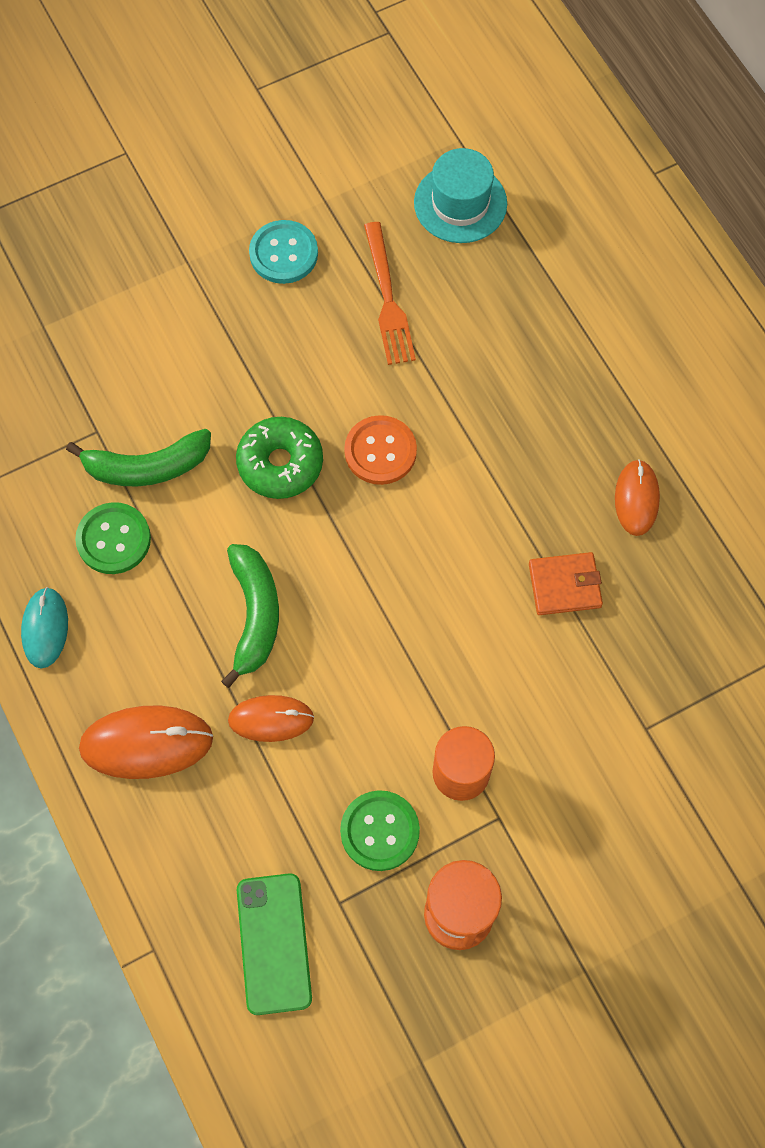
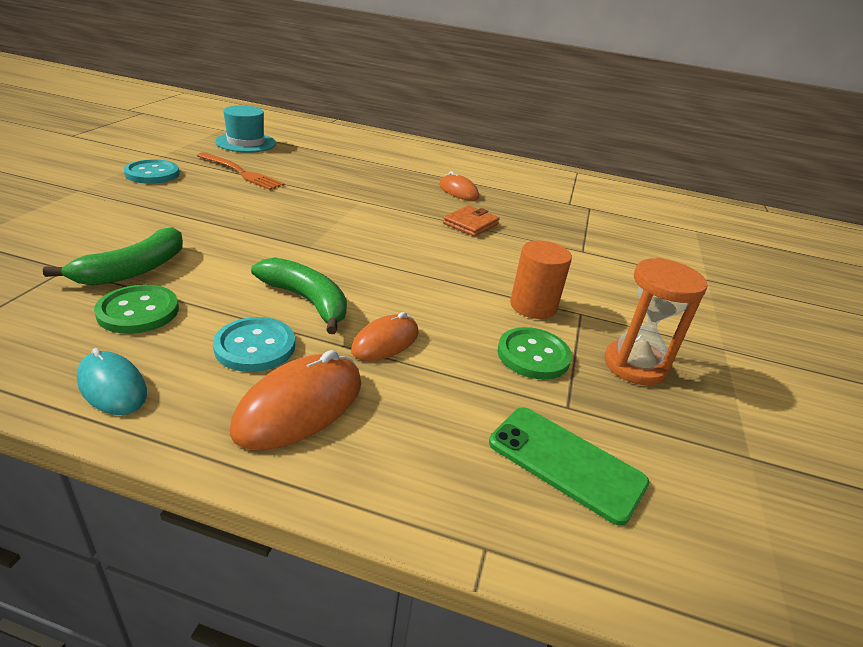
camera: 50 degrees left, 35 degrees down
green donut [236,417,323,499] -> none
orange button [344,415,417,485] -> none
none -> turquoise button [213,317,295,372]

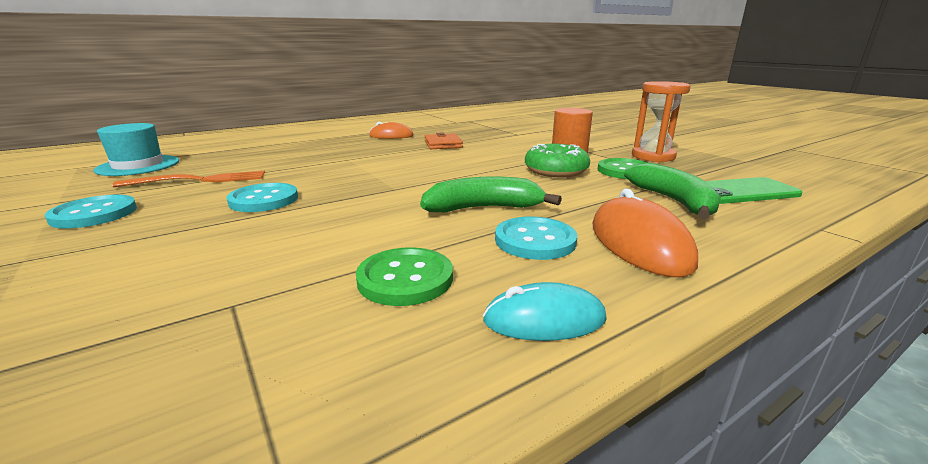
camera: 45 degrees left, 10 degrees down
green banana [43,227,183,286] -> green banana moved to [624,163,721,220]
orange mouse [351,312,419,361] -> none
none -> turquoise button [226,183,298,212]
none -> green donut [525,144,590,177]

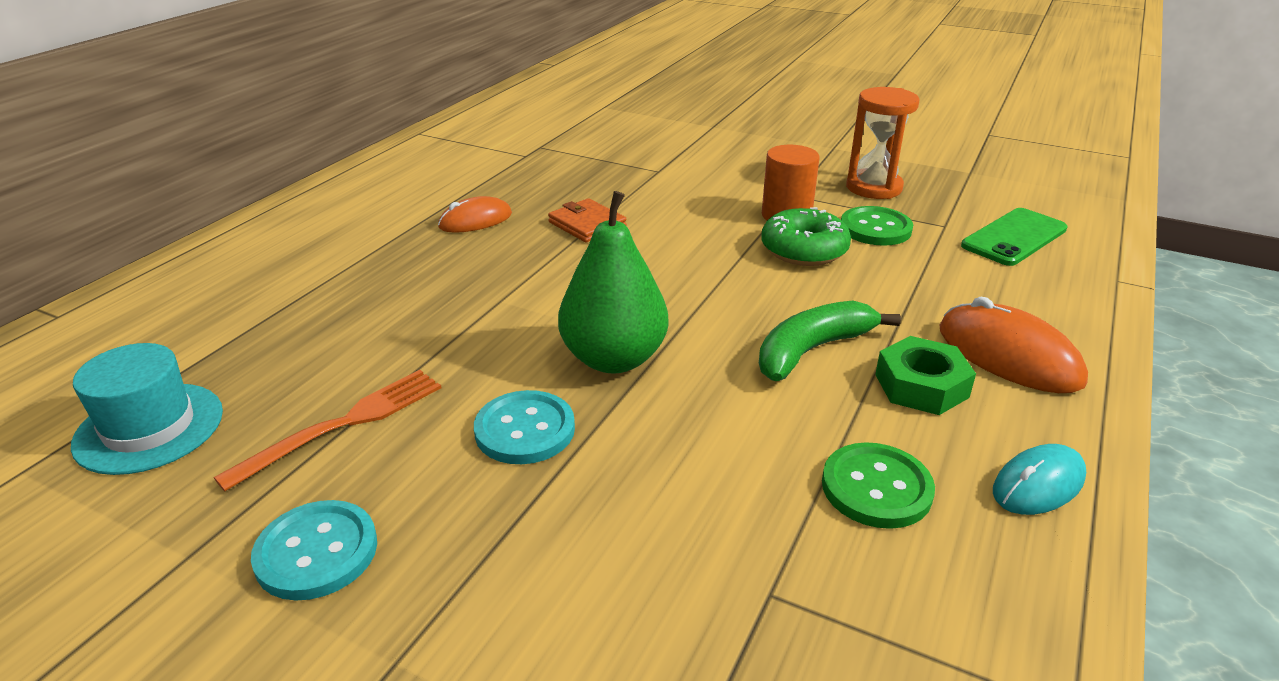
camera: 30 degrees left, 10 degrees up
turquoise button [495,217,577,260] -> green nut [875,336,976,415]
green banana [624,163,721,220] -> none
none -> green pear [558,191,669,373]

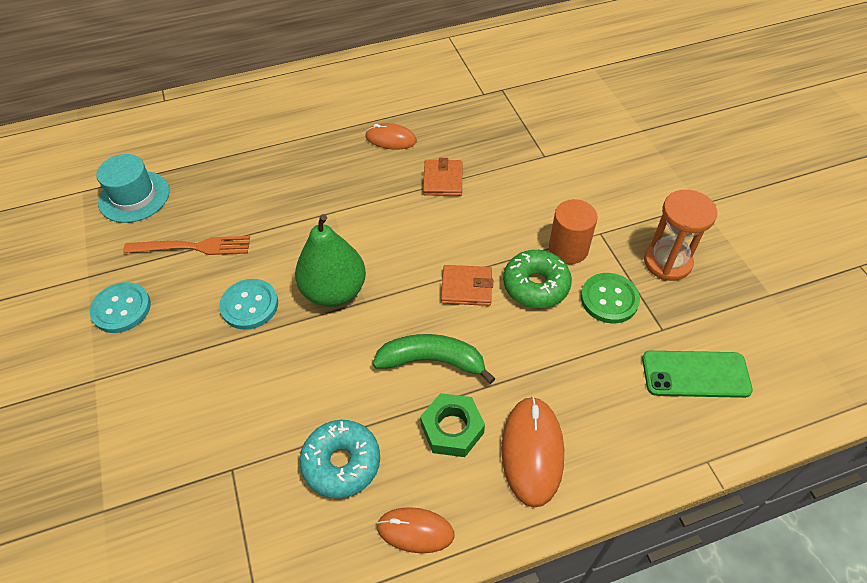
camera: 45 degrees right, 20 degrees up
green button [822,442,935,529] -> turquoise donut [300,420,380,499]
turquoise mouse [993,444,1086,515] -> orange mouse [377,507,455,553]
none -> orange wallet [441,265,493,306]

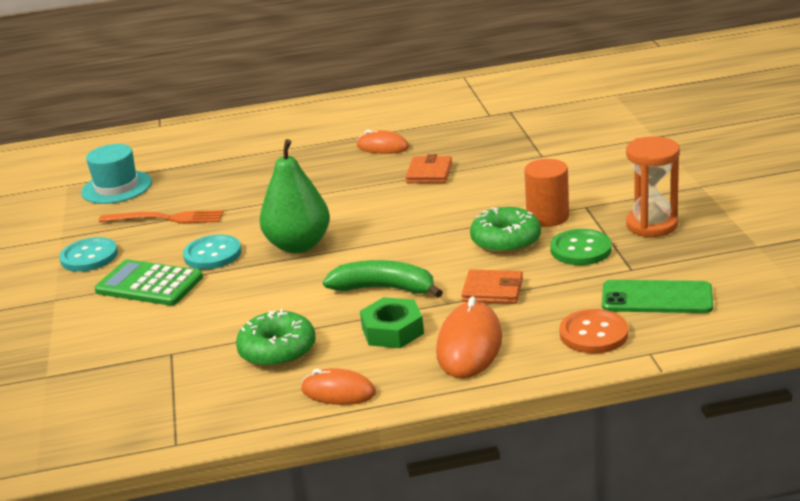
camera: 10 degrees right, 25 degrees down
turquoise donut [300,420,380,499] -> green donut [236,309,316,368]
orange wallet [441,265,493,306] -> orange wallet moved to [461,269,523,304]
none -> green calculator [94,259,203,306]
none -> orange button [559,309,628,354]

